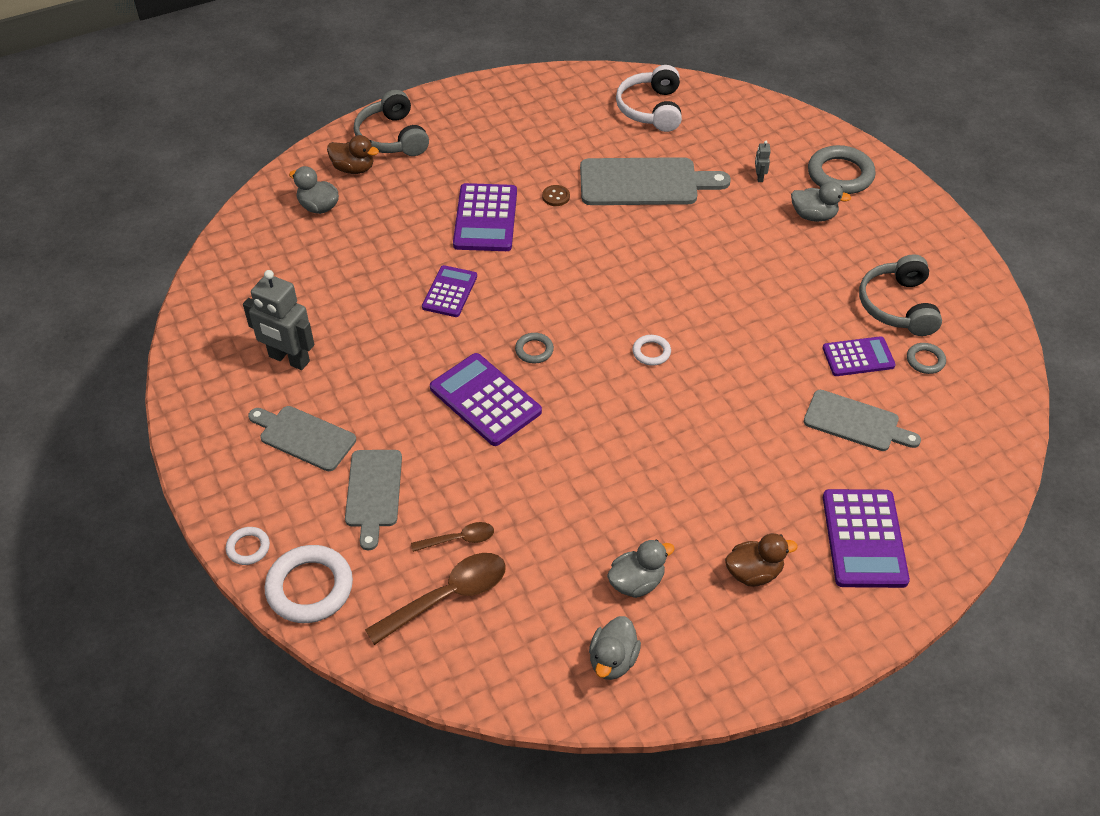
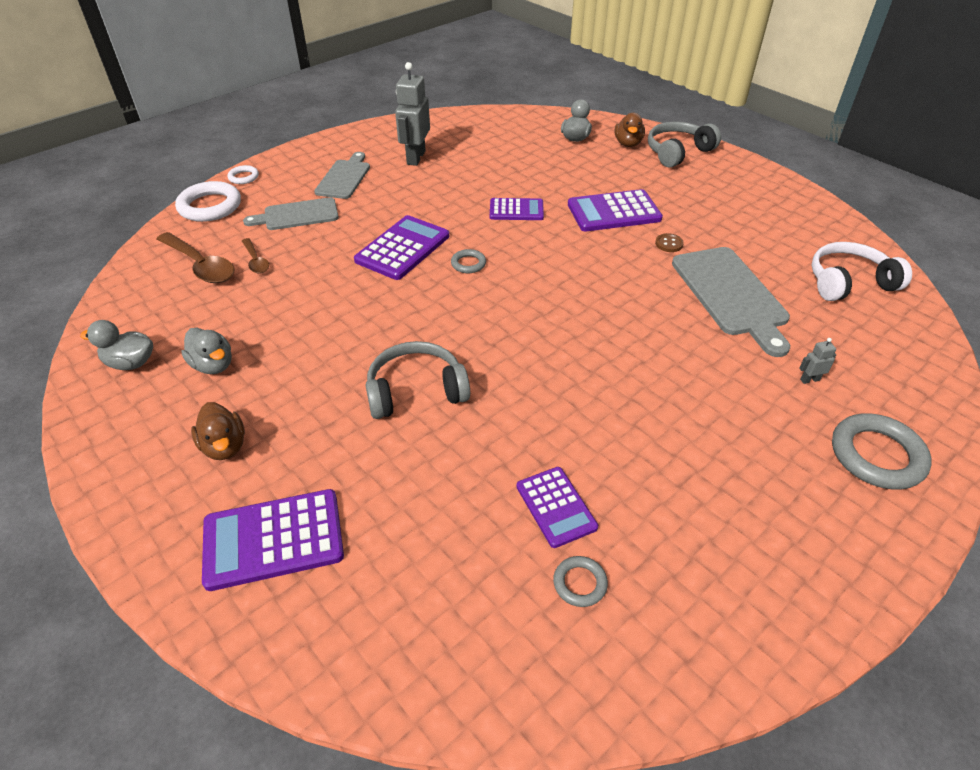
camera: 75 degrees right, 5 degrees down
white ring [633,335,671,366] -> none
grey duck [791,181,851,222] -> none
grey cutting board [804,390,921,451] -> none
grey headphones [859,254,942,336] -> grey headphones moved to [366,341,470,419]

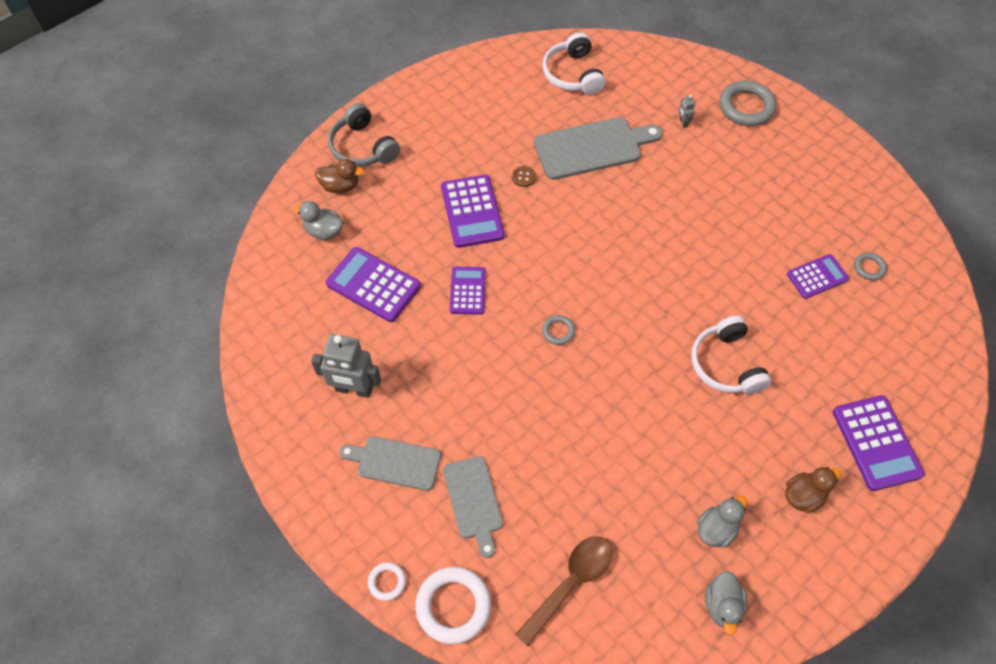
camera: 90 degrees left, 15 degrees up
brown spoon [242,238,269,274] -> none
purple calculator [354,215,449,280] -> purple calculator moved to [326,247,421,322]
grey headphones [366,341,470,419] -> white headphones [691,316,771,394]

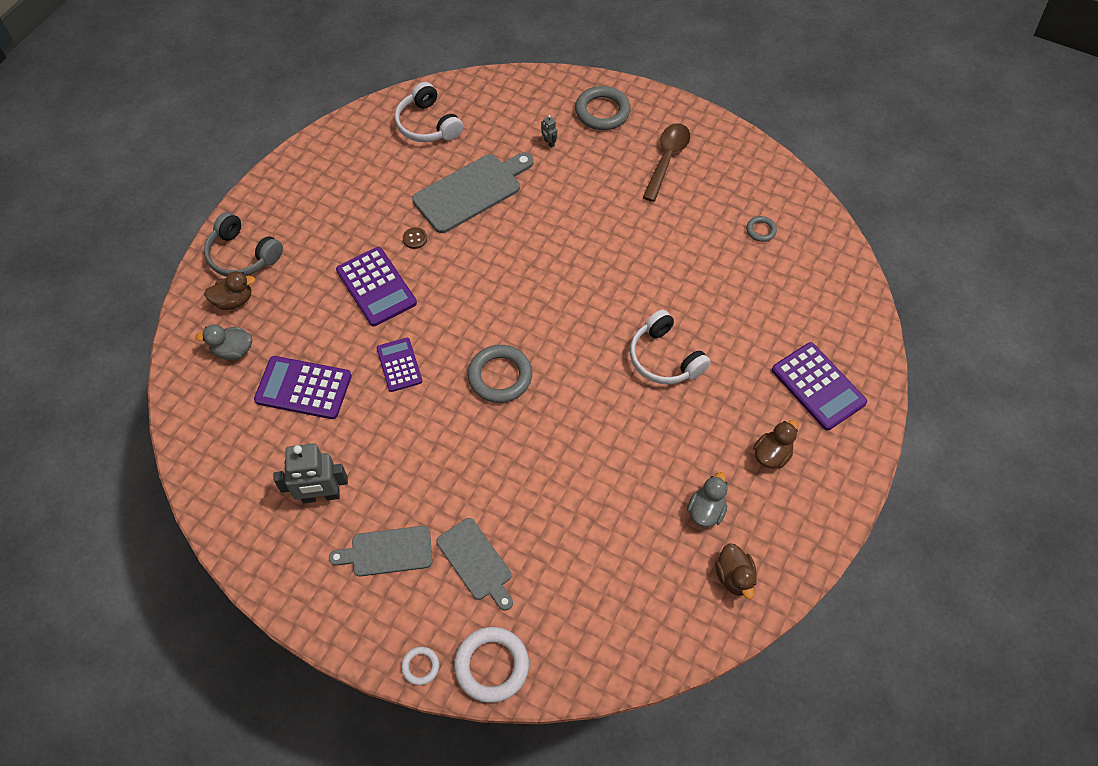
camera: 20 degrees left, 0 degrees up
brown spoon [515,536,612,646] -> brown spoon moved to [642,123,690,202]
grey ring [542,315,575,345] -> grey ring [468,345,532,403], size x1.96
grey duck [705,571,747,635] -> brown duck [715,543,757,599]
purple calculator [787,254,849,299] -> none

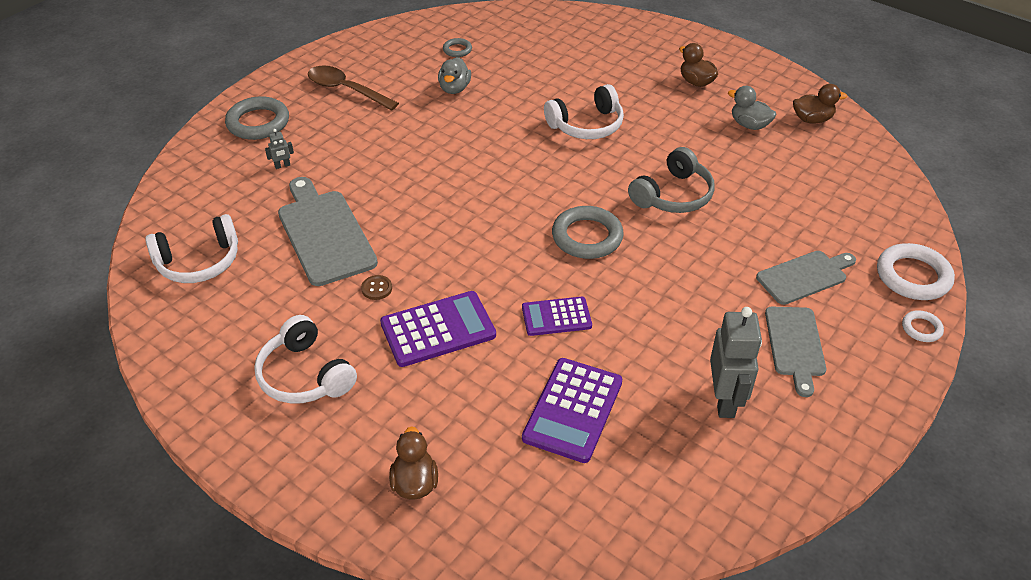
camera: 80 degrees left, 15 degrees down
grey duck [196,324,252,360] -> grey duck moved to [438,57,471,94]
grey headphones [204,212,283,276] -> grey headphones moved to [628,147,715,213]
purple calculator [772,342,867,430] -> none
none -> white headphones [254,315,357,404]

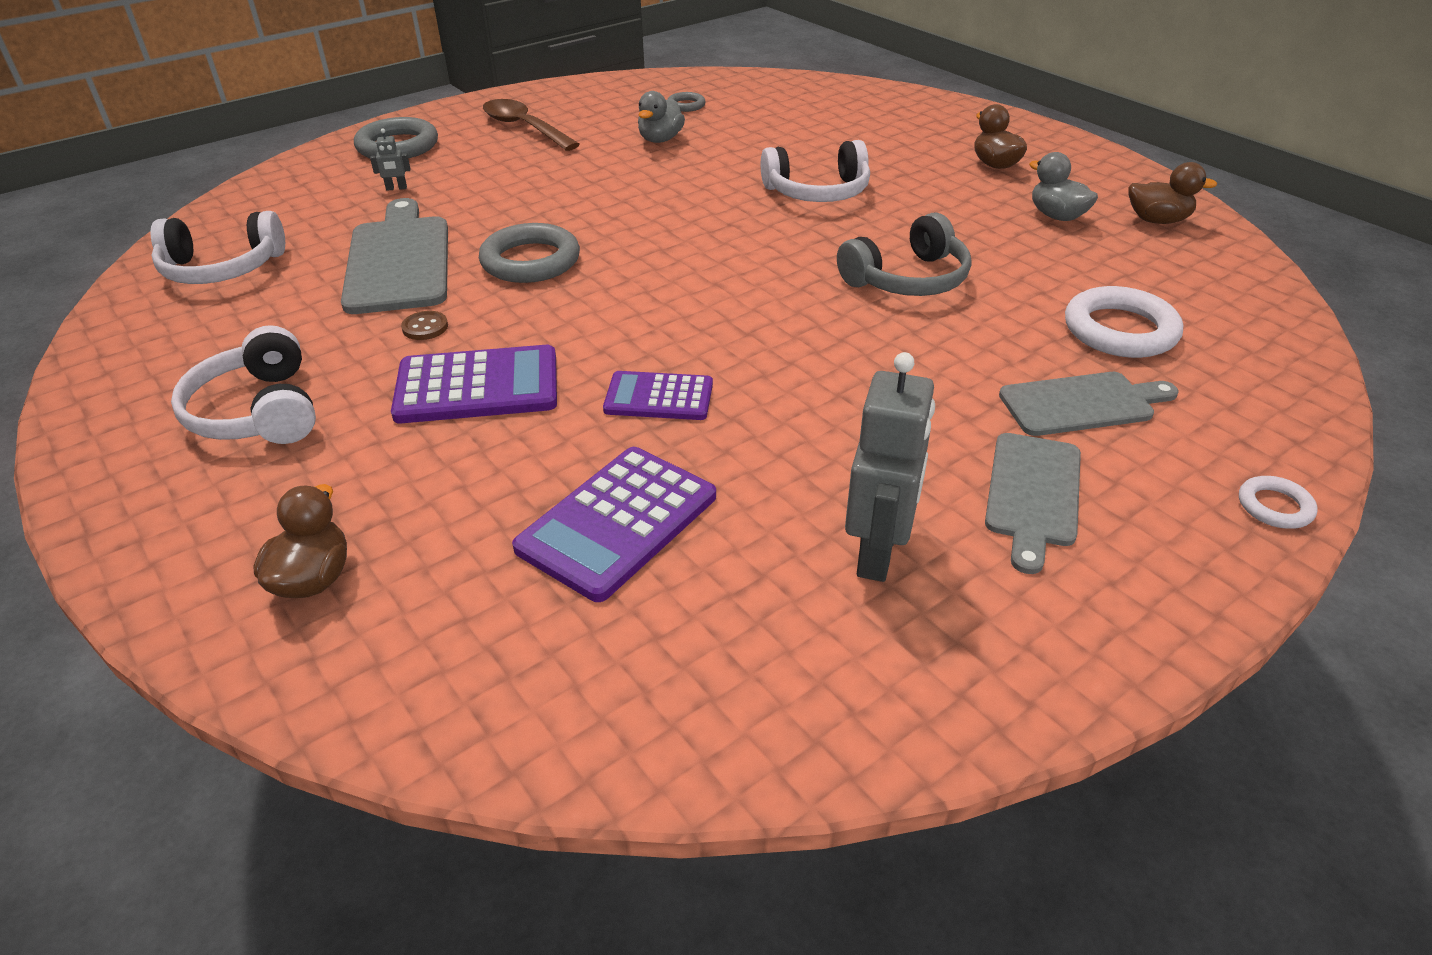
camera: 15 degrees right, 5 degrees down
grey ring [552,206,624,259] -> grey ring moved to [479,223,580,283]
white ring [877,243,955,300] -> white ring moved to [1065,286,1183,358]

